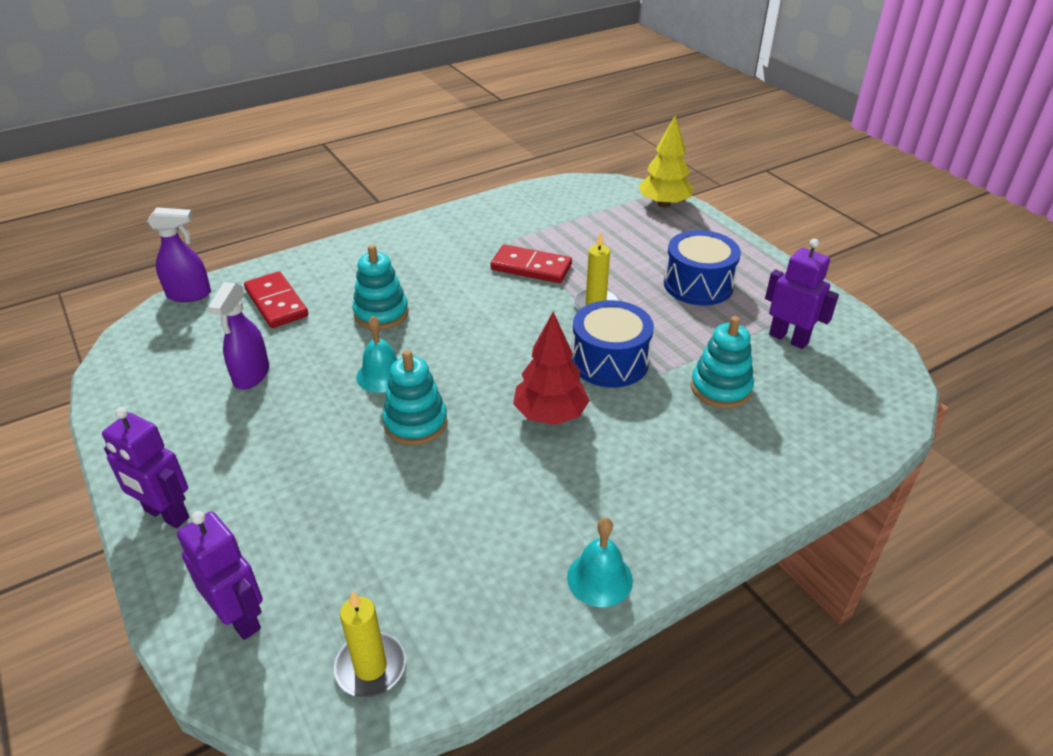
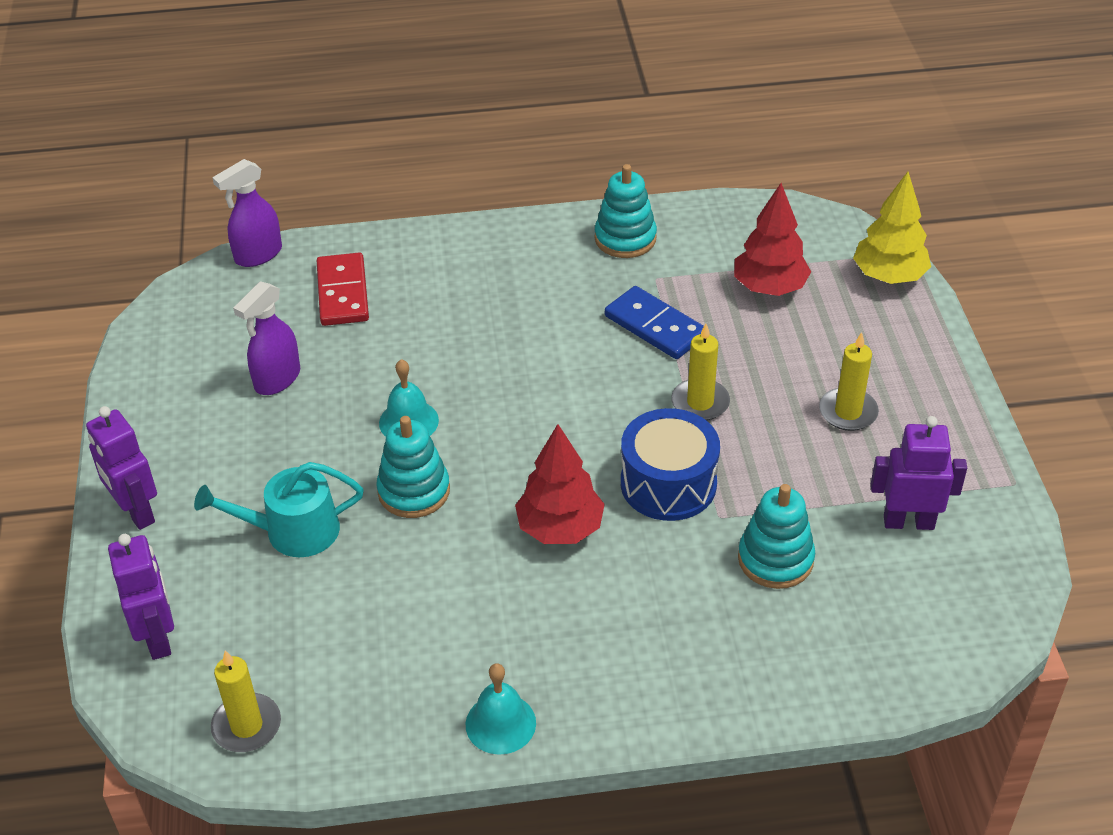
camera: 25 degrees right, 5 degrees up
purple spray bottle [147,207,211,302] -> purple spray bottle turned 120 degrees clockwise [212,159,282,267]
turquoise stacking toy [353,244,409,330] -> turquoise stacking toy moved to [594,164,657,258]
red domino [491,245,572,283] -> blue domino [605,286,704,359]
blue drum [664,230,741,305] -> yellow candle [819,332,879,431]
purple robot [765,239,839,349] -> purple robot turned 60 degrees counterclockwise [871,416,967,530]
none -> turquoise watering can [194,462,364,557]
none -> red tree [734,183,811,296]

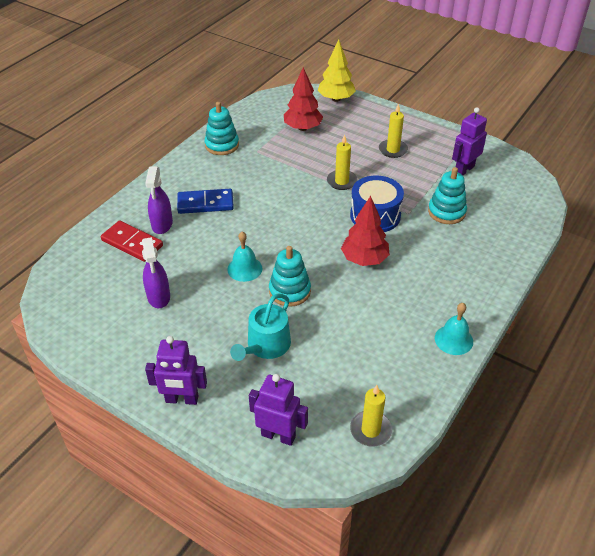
camera: 50 degrees left, 0 degrees up
purple spray bottle [212,159,282,267] -> purple spray bottle moved to [145,166,173,234]
blue domino [605,286,704,359] -> blue domino moved to [177,189,234,214]

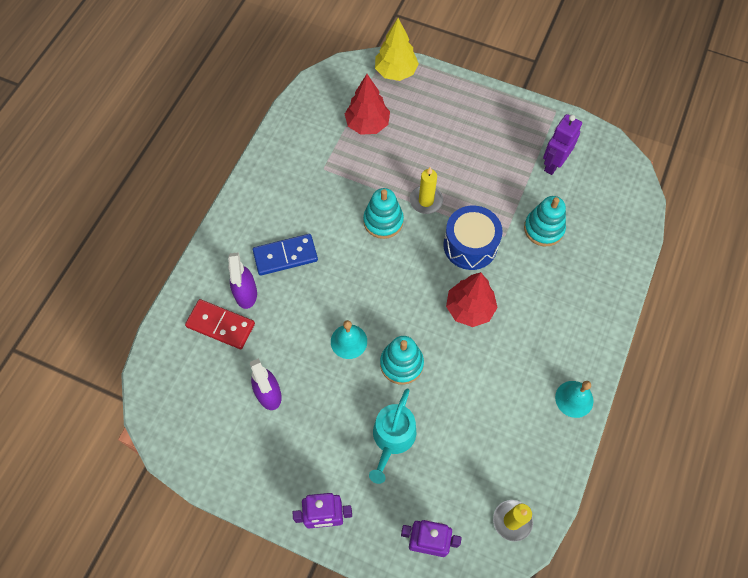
camera: 10 degrees left, 20 degrees up
turquoise stacking toy [204,102,239,155] -> turquoise stacking toy moved to [363,188,404,239]
yellow candle [379,103,408,158] -> none

